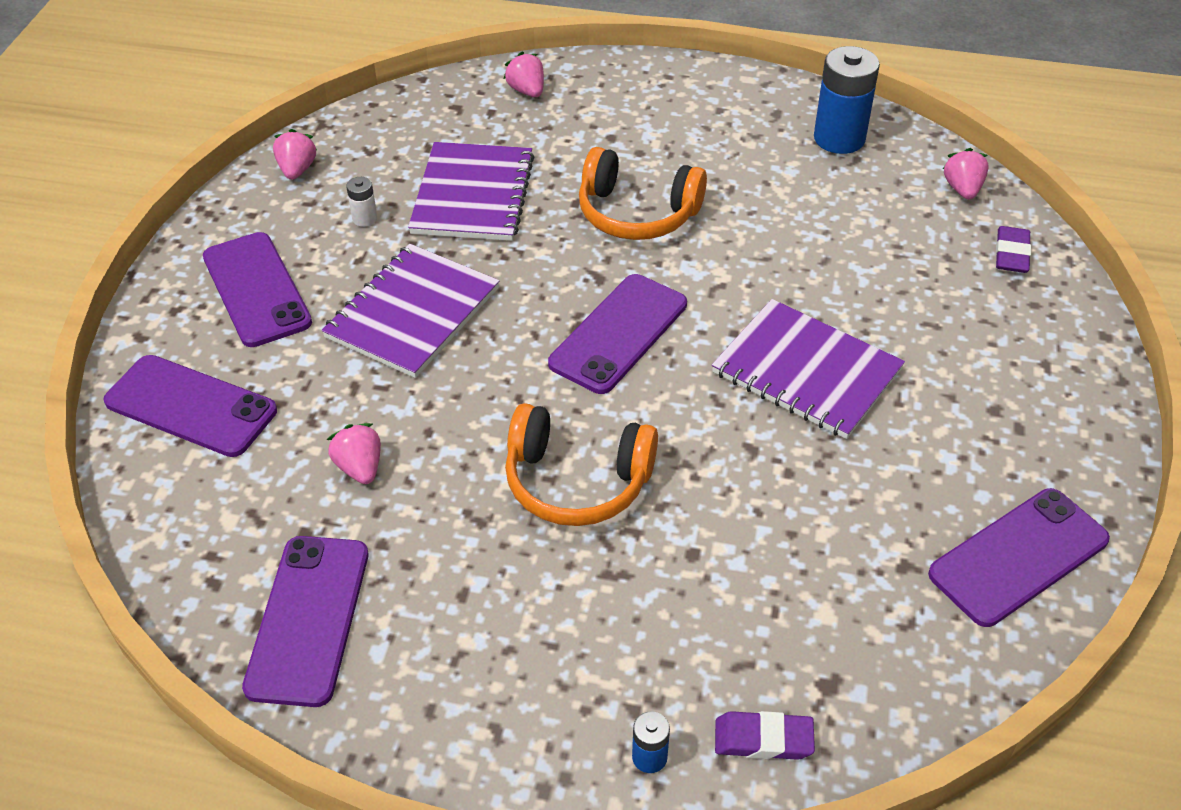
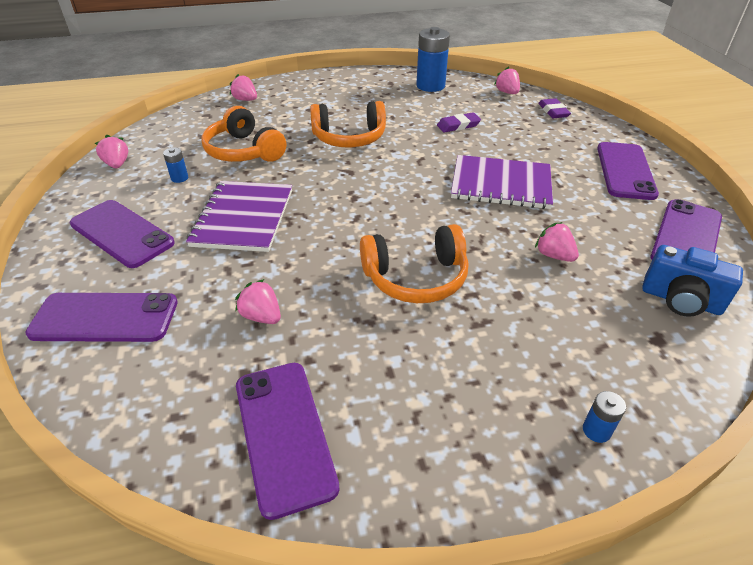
camera: 25 degrees left, 5 degrees down
white battery [346,177,377,227] -> blue battery [163,147,188,183]
purple notebook [408,142,535,241] -> orange headphones [201,106,286,162]
purple phone [548,274,687,394] -> purple phone moved to [597,142,659,200]
purple eraser [715,711,815,760] -> purple eraser moved to [437,112,481,132]
none -> pink strawberry [535,222,579,262]
none -> blue camera [642,245,743,317]

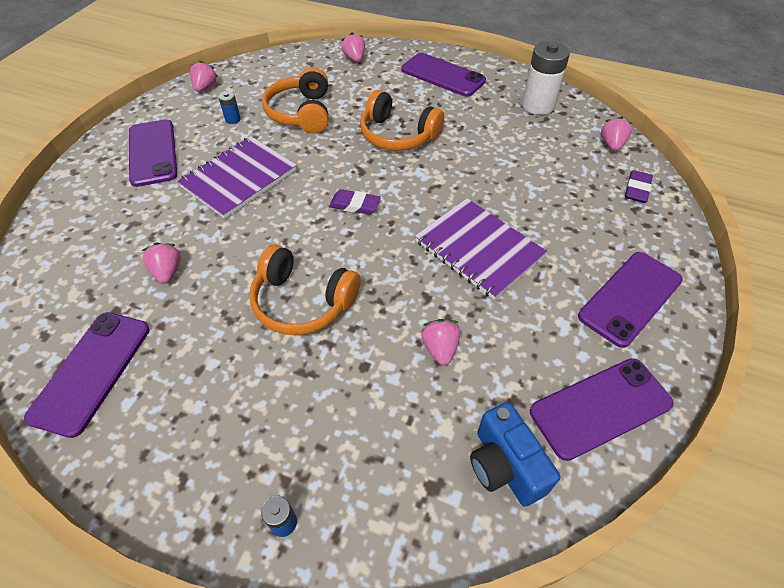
camera: 35 degrees right, 10 degrees up
purple phone [25,293,178,342] -> purple phone moved to [401,53,486,97]
blue battery [416,27,450,92] -> white battery [522,41,570,115]
purple eraser [437,112,481,132] -> purple eraser moved to [329,189,381,215]

